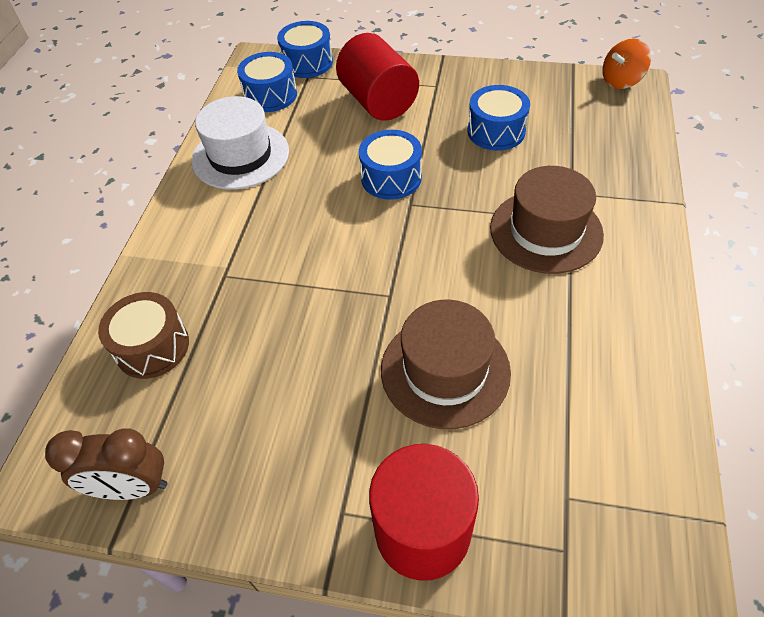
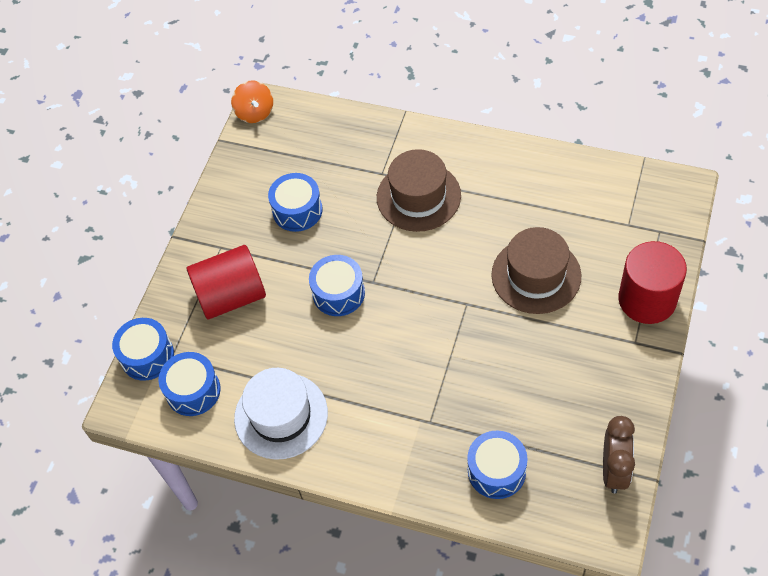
camera: 80 degrees left, 5 degrees up
brown drum [98,292,189,379] -> blue drum [467,431,527,499]

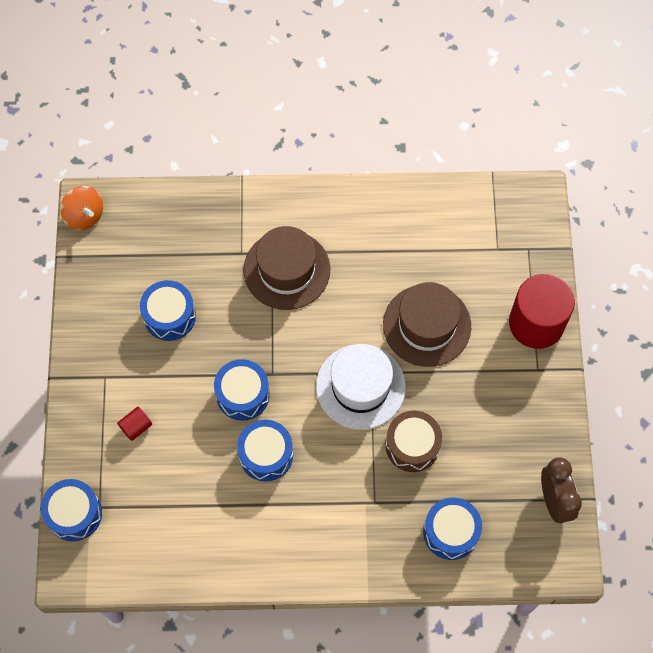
camera: 25 degrees left, 10 degrees up
blue drum [158,352,221,416] -> blue drum moved to [237,420,293,481]
red cylinder [187,245,266,319] -> red cylinder [117,407,152,441], size x0.41
white hat [234,368,328,460] -> white hat moved to [316,344,406,430]
none -> brown drum [386,411,442,472]

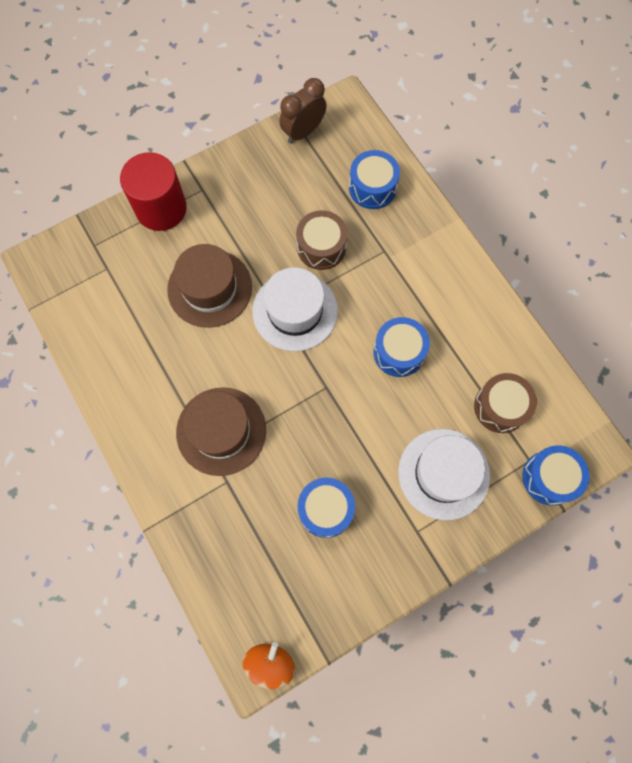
camera: 120 degrees left, 5 degrees up
red cylinder [117,407,152,441] -> white hat [398,429,490,520]
blue drum [214,359,270,421] -> none
none -> brown drum [474,373,537,433]

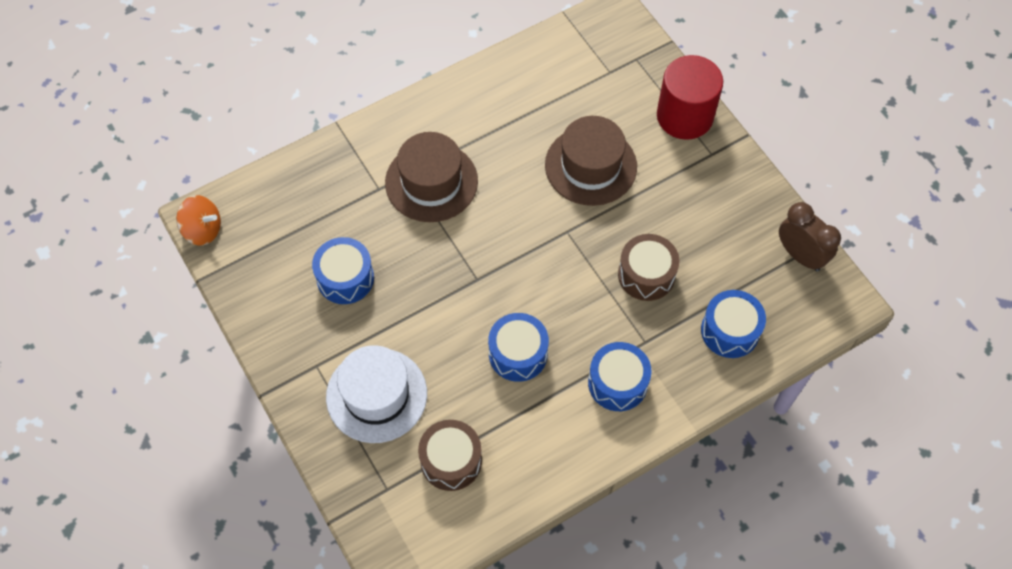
camera: 90 degrees right, 10 degrees down
white hat [252,267,338,351] -> none
blue drum [522,445,590,505] -> blue drum moved to [588,342,652,411]

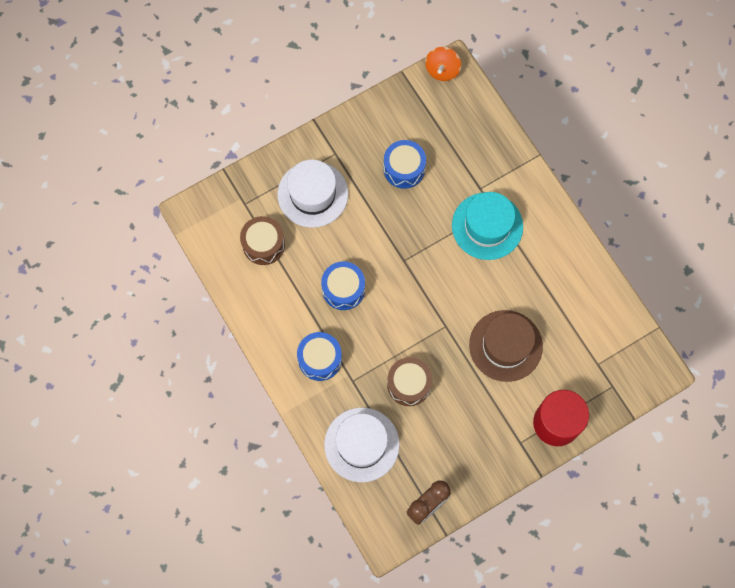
camera: 90 degrees right, 10 degrees up
brown hat [385,132,478,222] -> turquoise hat [452,192,523,260]
blue drum [701,290,766,358] -> white hat [324,407,400,482]

